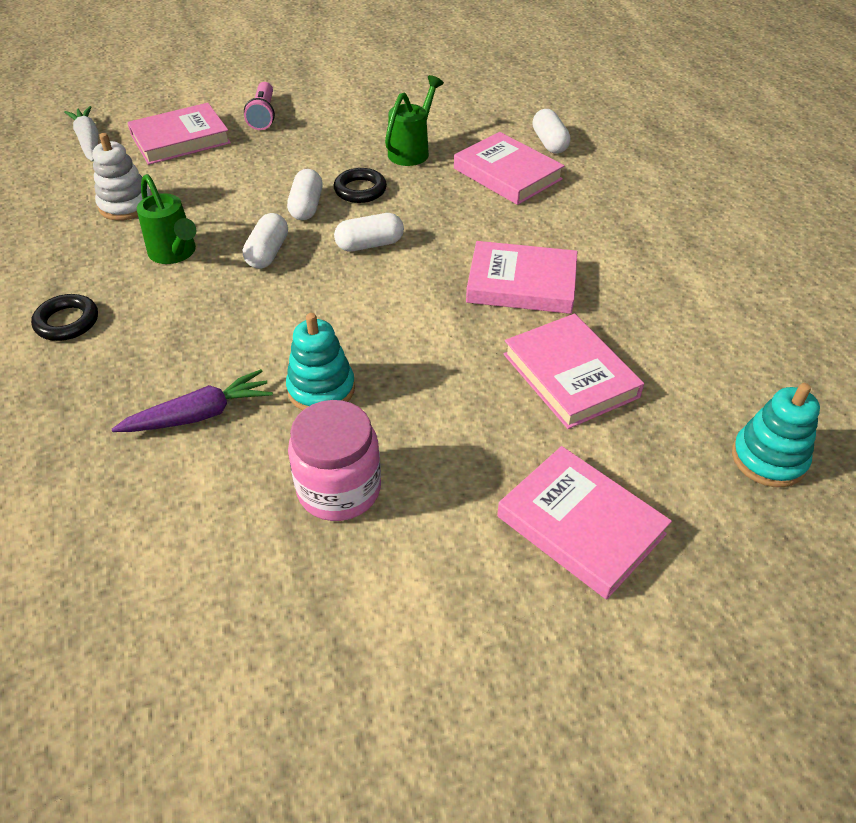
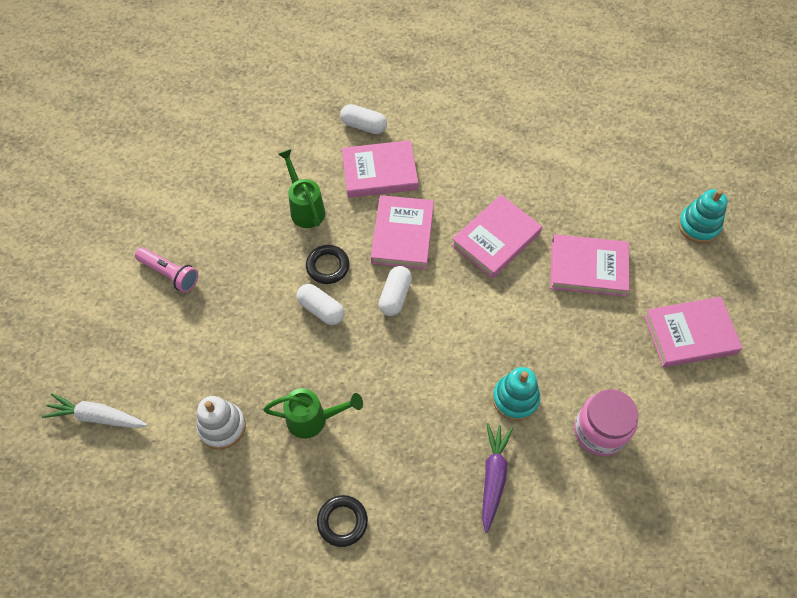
camera: 55 degrees left, 15 degrees up
pink book [127,103,231,165] -> pink book moved to [371,195,434,269]
white capsule [243,213,288,269] -> none

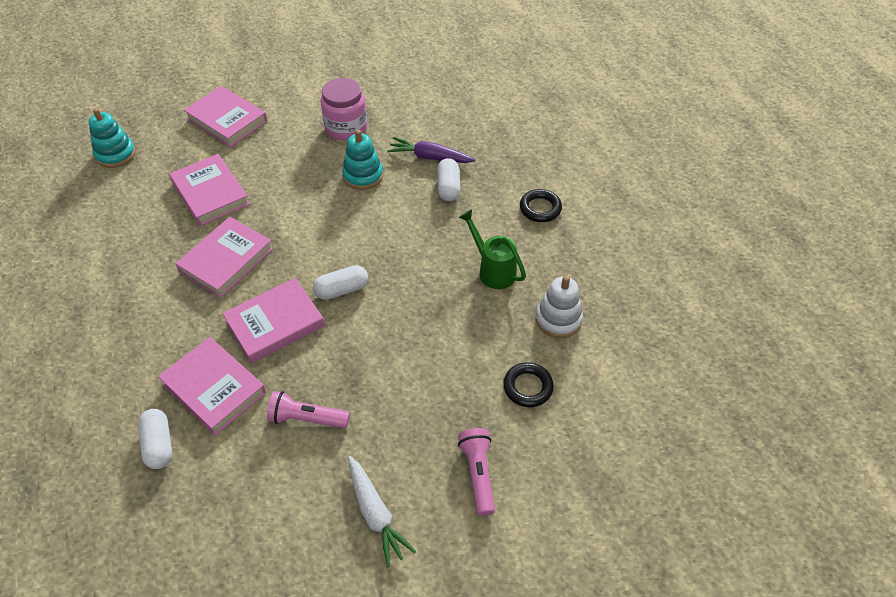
camera: 130 degrees left, 10 degrees down
white carrot [42,393,148,428] -> white carrot moved to [348,456,416,567]
green watering can [278,149,325,228] -> pink flashlight [267,391,350,428]
white capsule [297,284,345,325] -> white capsule moved to [437,158,461,201]
black ring [306,245,349,284] -> black ring moved to [503,362,554,407]
pink book [452,195,542,279] -> pink book turned 60 degrees counterclockwise [176,217,274,298]
purple carrot [482,423,513,533] -> purple carrot turned 45 degrees clockwise [387,137,475,163]

